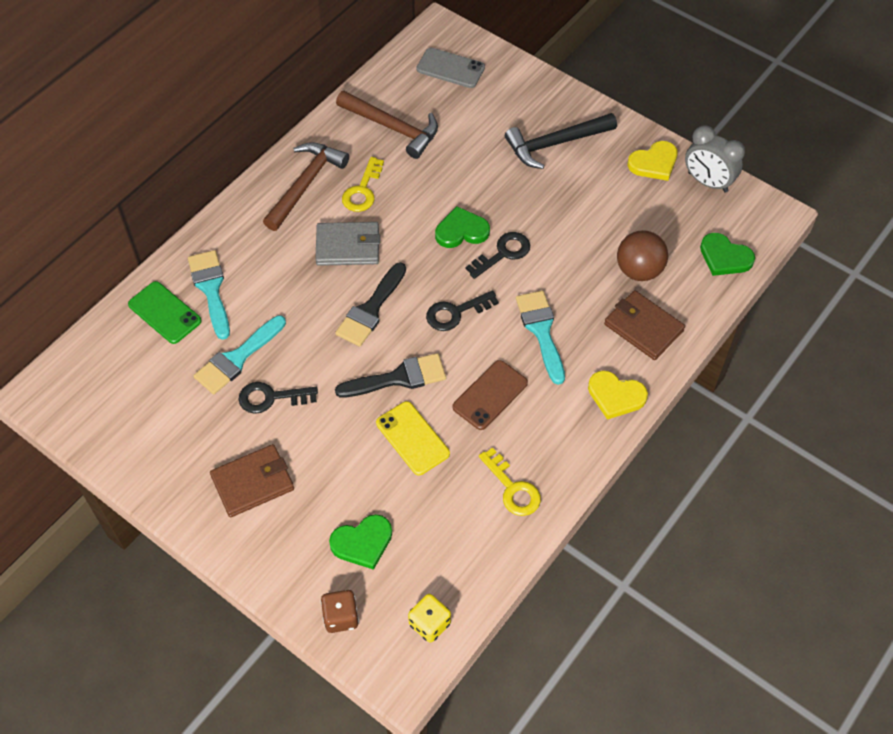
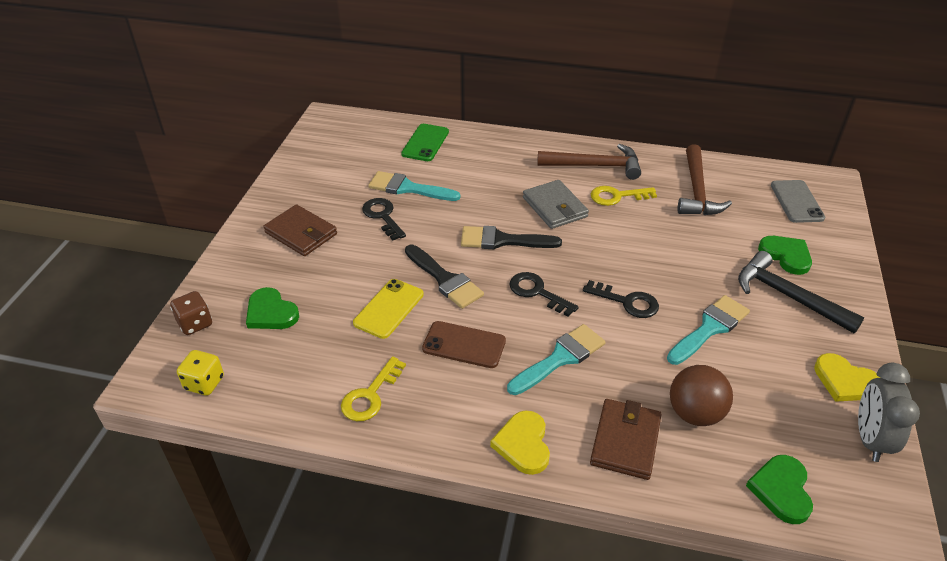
camera: 65 degrees right, 15 degrees down
turquoise brush [188,250,230,340] -> turquoise brush moved to [667,295,750,365]
green heart [435,206,490,248] -> green heart moved to [758,236,812,275]

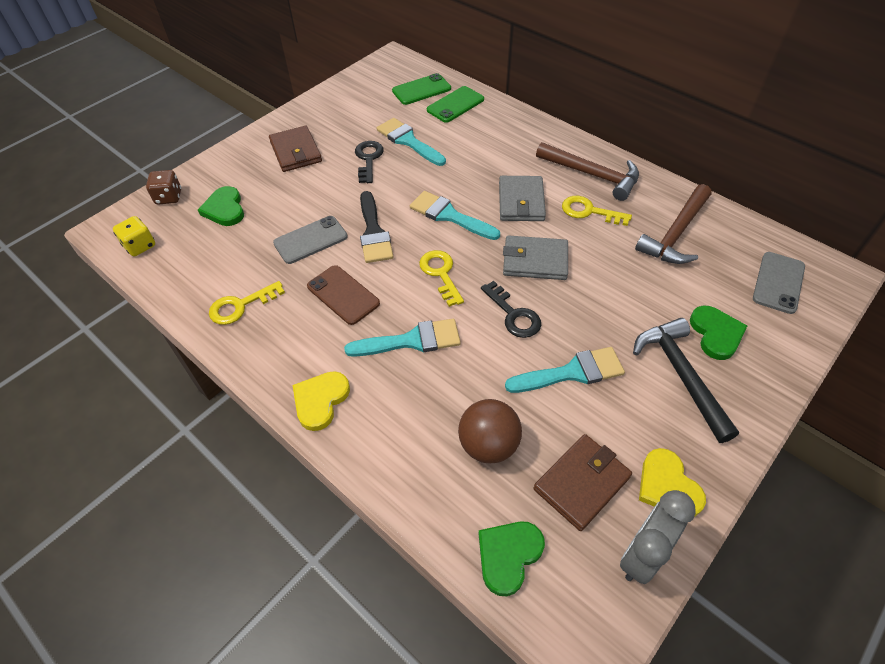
camera: 30 degrees right, 10 degrees up
yellow phone [353,279,424,339] -> grey phone [273,216,348,264]
black brush [461,226,562,249] -> turquoise brush [410,191,500,240]
black key [510,272,579,317] -> yellow key [419,250,464,307]
brown wallet [590,399,662,480] -> brown wallet moved to [534,434,632,531]
none -> green phone [392,73,451,105]
none -> grey wallet [503,235,568,280]

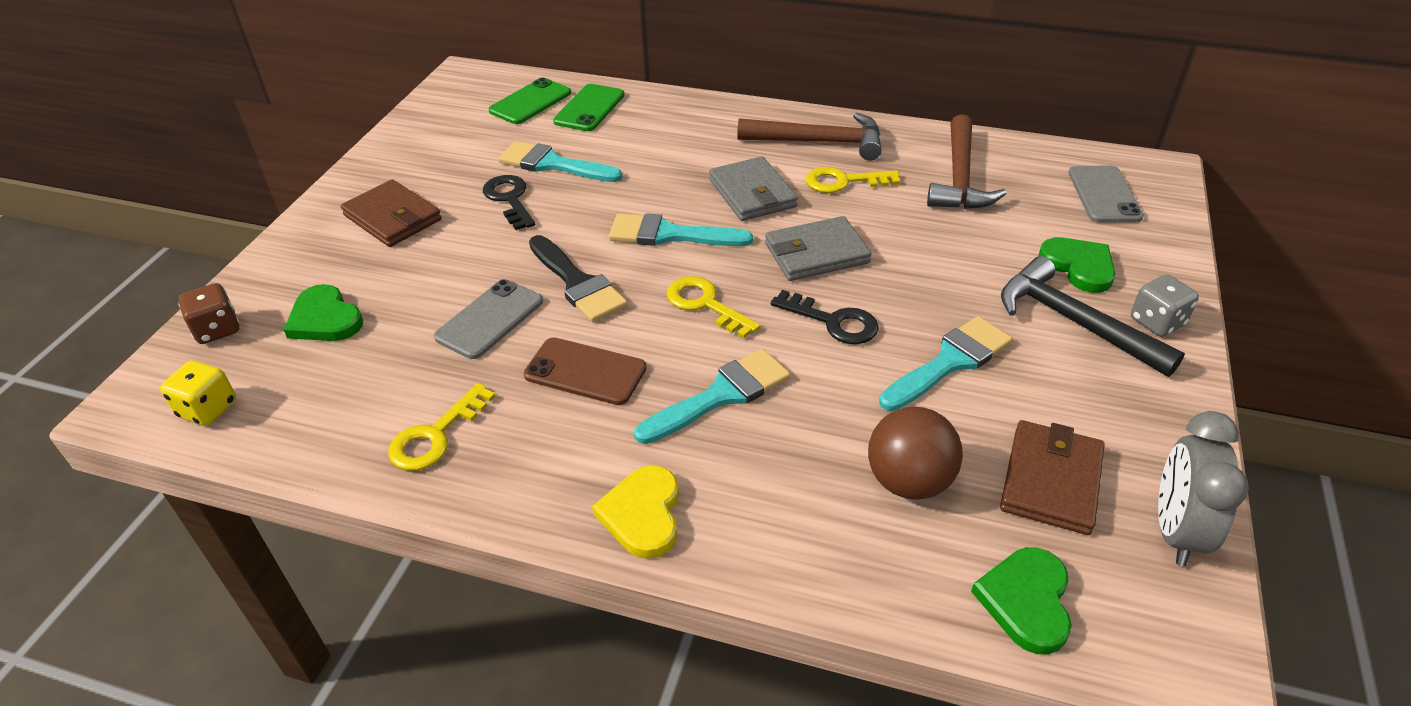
camera: 25 degrees left, 10 degrees down
yellow heart [639,448,706,517] -> none
none -> grey dice [1131,274,1199,337]

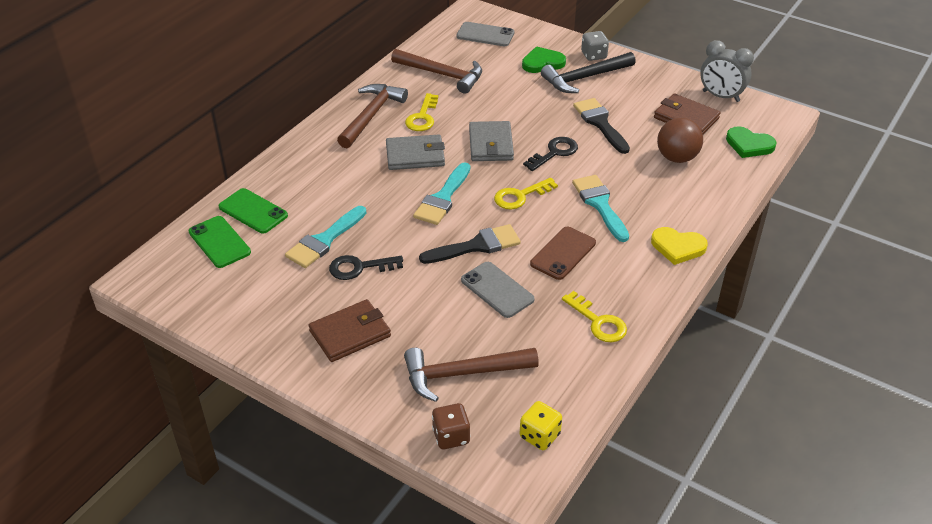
camera: 75 degrees left, 0 degrees up
green heart [284,284,363,341] -> brown hammer [404,348,539,402]
turquoise brush [879,316,1013,411] -> black brush [573,98,630,154]

